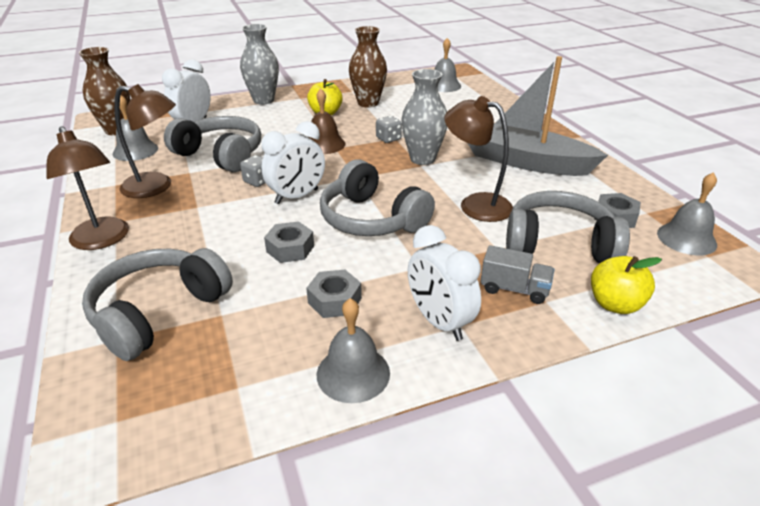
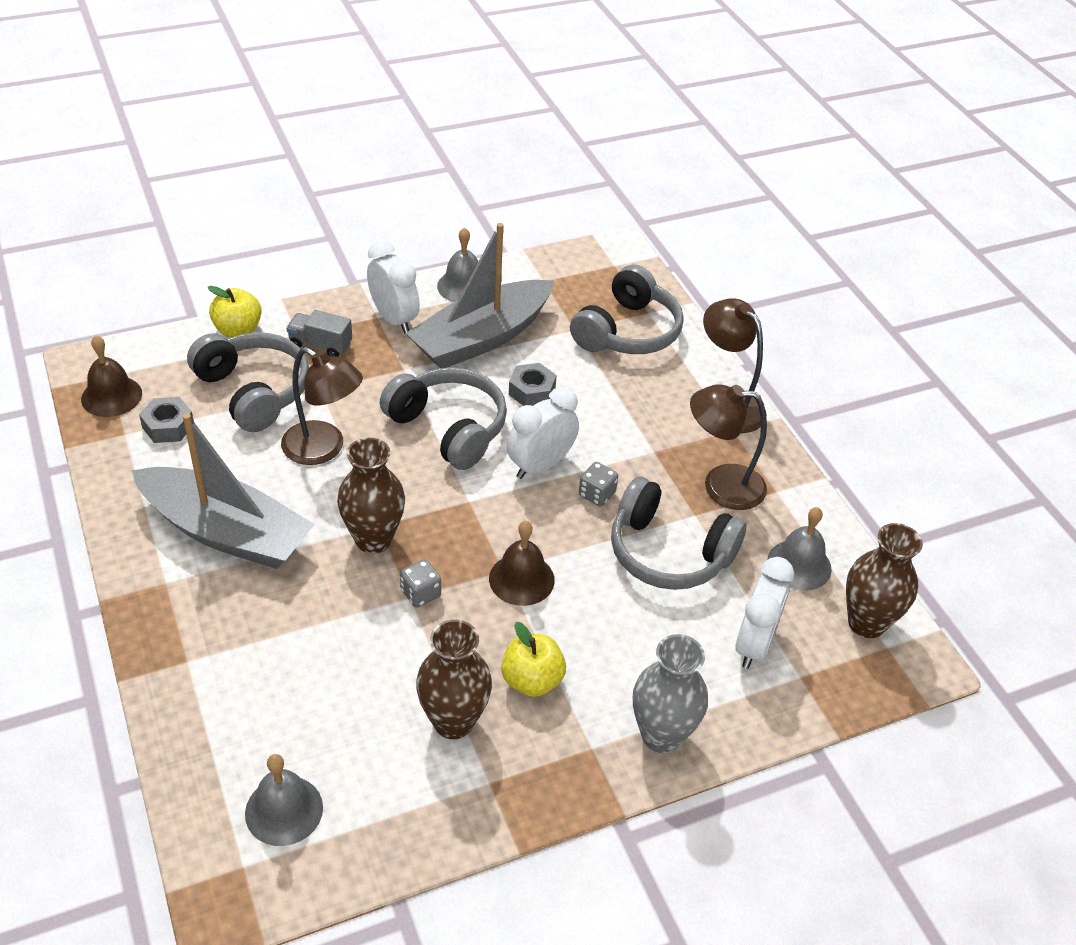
camera: 175 degrees right, 10 degrees up
grey nut [306,270,362,318] -> grey boat [406,223,554,368]
grey vase [402,69,447,165] -> brown vase [337,438,405,554]
grey headphones [506,191,630,263] -> grey headphones turned 135 degrees counterclockwise [187,332,309,432]
grey bell [657,172,717,255] -> brown bell [81,335,142,417]

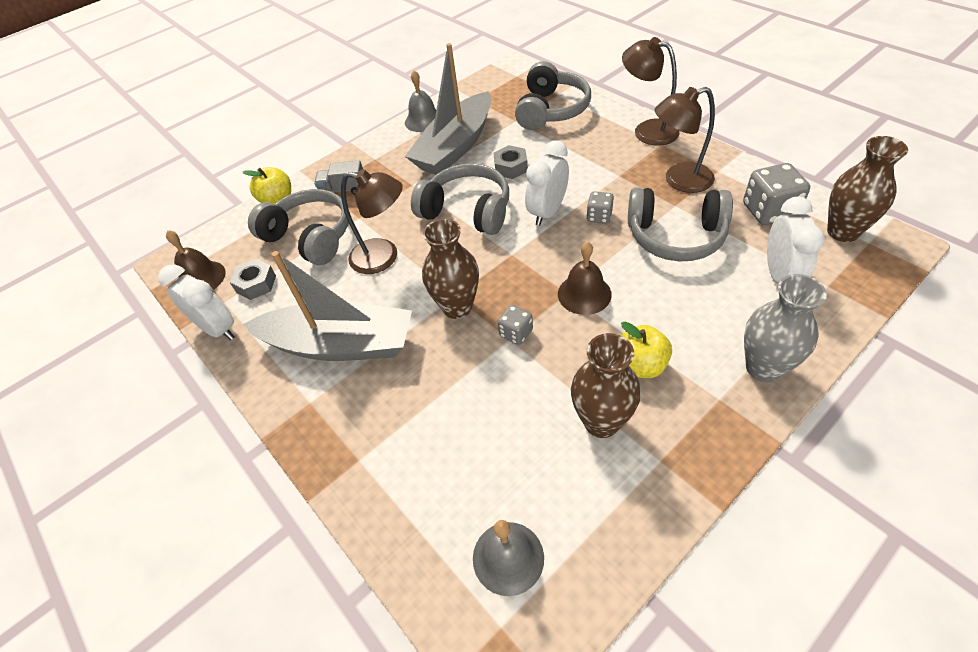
camera: 10 degrees left, 5 degrees up
white clock [367,240,420,334] -> white clock moved to [158,264,234,340]
grey bell [767,507,832,591] -> grey dice [743,163,810,225]

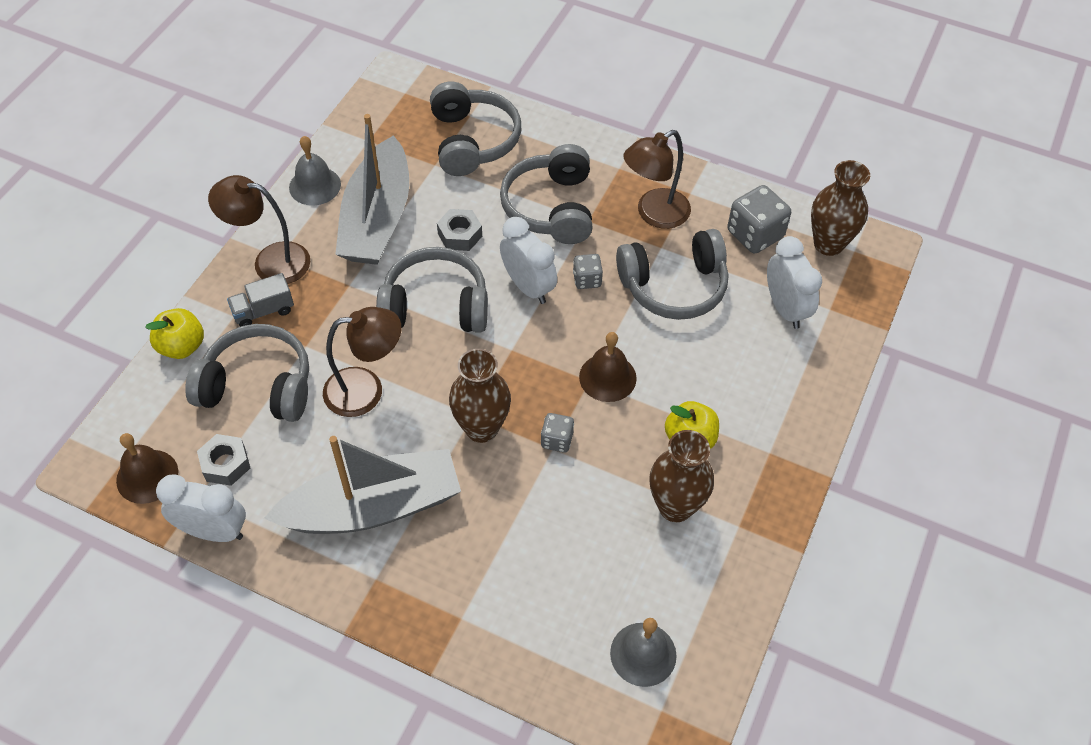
camera: 30 degrees left, 5 degrees up
white clock [525,140,569,226] -> white clock turned 135 degrees clockwise [500,217,557,304]
brown lamp [622,37,679,146] -> brown lamp moved to [208,175,310,284]
grey vase [744,274,827,383] -> none
none -> grey headphones [500,144,592,244]

